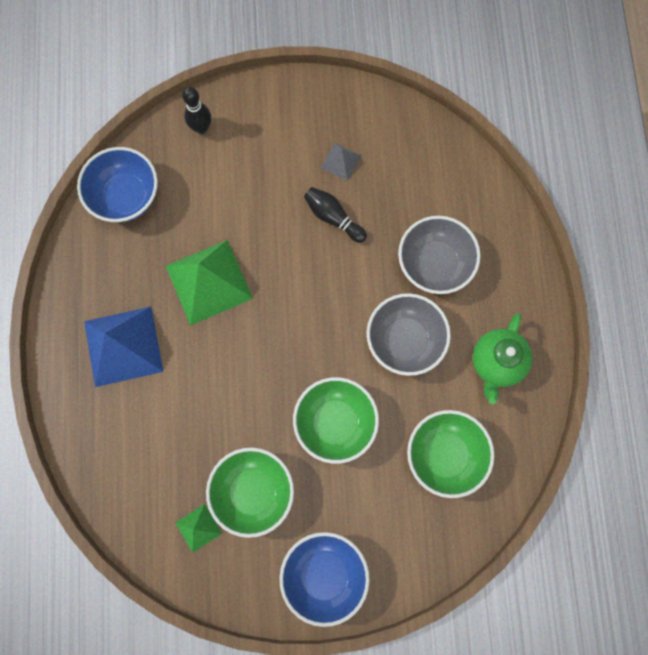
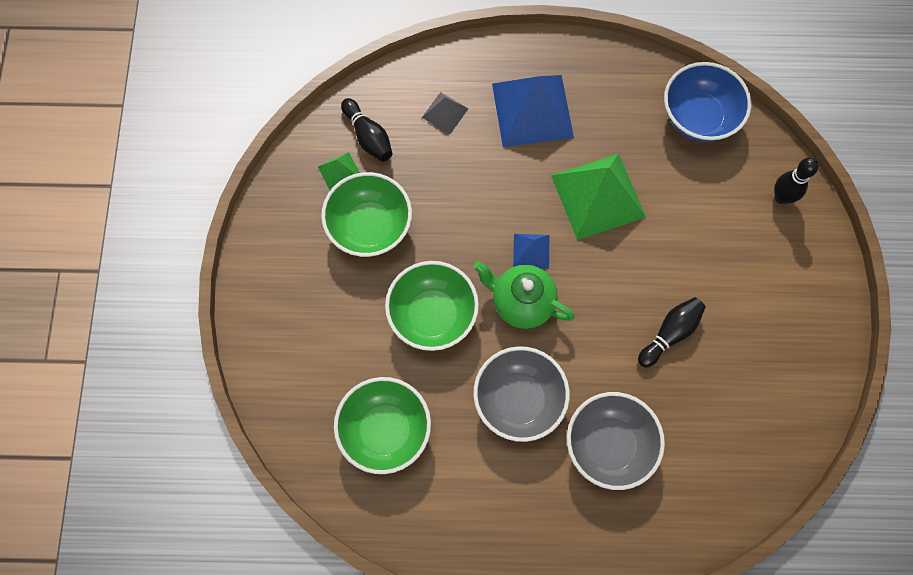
camera: 95 degrees right, 5 degrees down
blue bowl [279,532,370,627] -> none
grey pyramid [320,143,362,181] -> grey pyramid moved to [422,92,469,134]
green teapot [473,313,532,404] -> green teapot moved to [474,261,575,329]
none -> black bowling pin [341,98,392,162]
none -> blue pyramid [513,234,549,269]

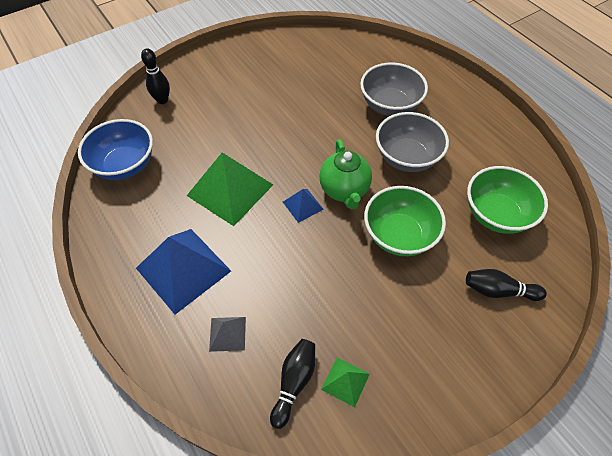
camera: 125 degrees left, 15 degrees down
green bowl [321,172,412,257] -> none
black bowling pin [638,297,706,368] -> black bowling pin moved to [466,269,547,301]

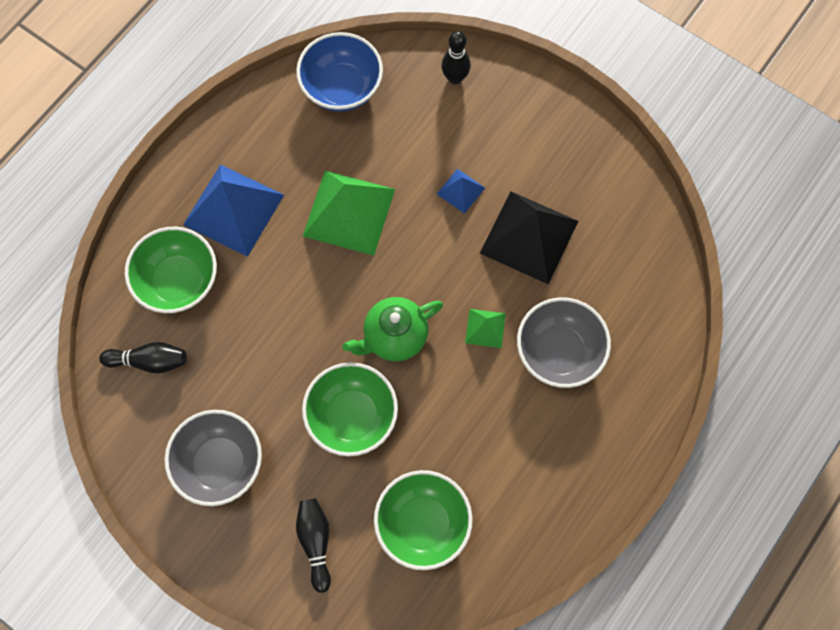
camera: 70 degrees right, 15 degrees up
grey pyramid [209,317,246,352] -> green bowl [125,227,217,313]
blue pyramid [283,189,324,223] -> blue pyramid moved to [437,169,485,214]
green pyramid [321,357,370,407] -> green pyramid moved to [465,309,506,348]
grey bowl [376,112,449,172] -> grey bowl moved to [164,410,262,506]
none -> black pyramid [480,191,578,284]

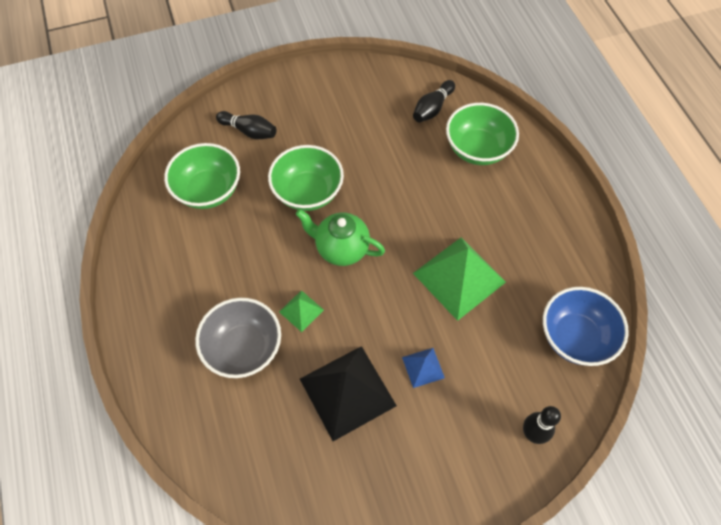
camera: 125 degrees right, 10 degrees down
grey bowl [164,410,262,506] -> none
blue pyramid [183,164,284,257] -> none
green teapot [342,297,443,361] -> green teapot turned 75 degrees counterclockwise [296,209,385,266]

